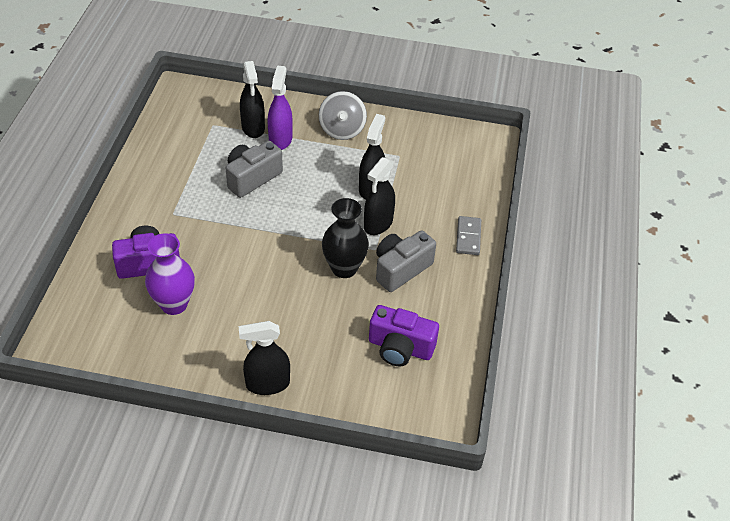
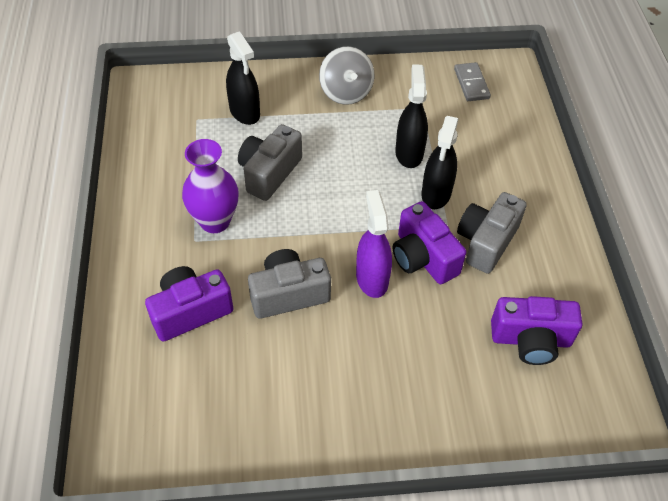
camera: 15 degrees left, 5 degrees up
purple vase [145,233,195,315] -> purple vase moved to [182,139,239,233]
black spray bottle [239,321,290,395] -> none
purple spray bottle [267,66,293,150] -> purple spray bottle moved to [356,190,392,298]
black vase [322,198,369,278] -> purple camera [393,201,466,284]
grey domino [456,216,481,255] -> grey domino moved to [454,62,491,101]
none -> grey camera [248,249,331,319]

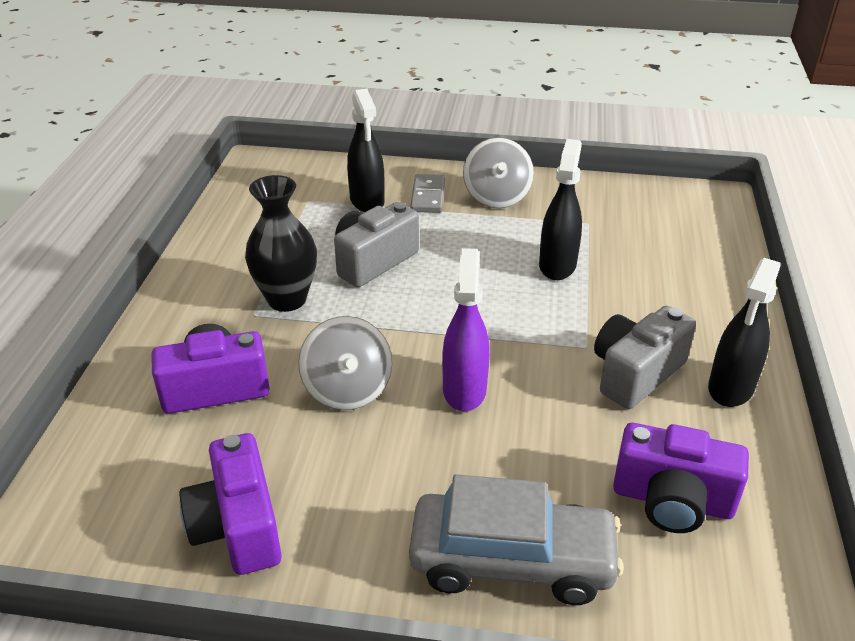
camera: 15 degrees right, 15 degrees down
purple vase [182,139,239,233] -> black vase [245,175,317,312]
grey camera [248,249,331,319] -> grey spinning top [298,316,392,410]
purple camera [393,201,466,284] -> purple camera moved to [179,433,282,575]
black spray bottle [422,116,459,209] -> black spray bottle moved to [708,258,781,407]
grey domino [454,62,491,101] -> grey domino moved to [410,174,445,213]
none -> grey car [409,474,624,605]

